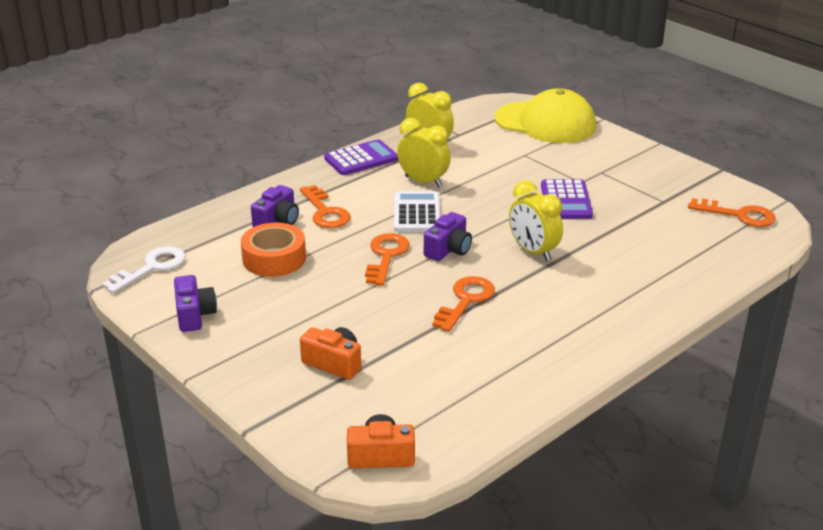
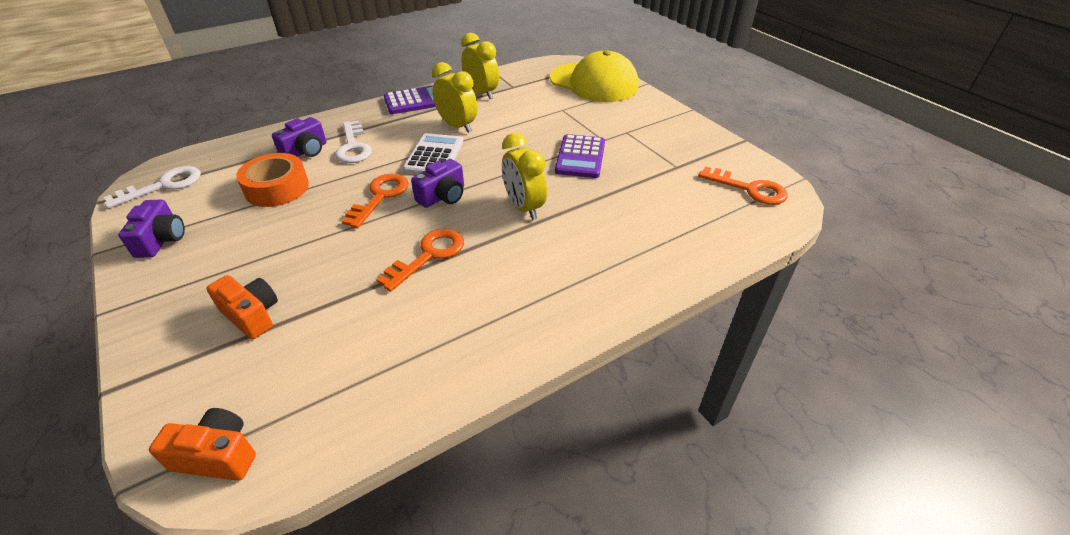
camera: 10 degrees right, 10 degrees up
orange key [300,185,351,228] -> white key [335,121,372,163]

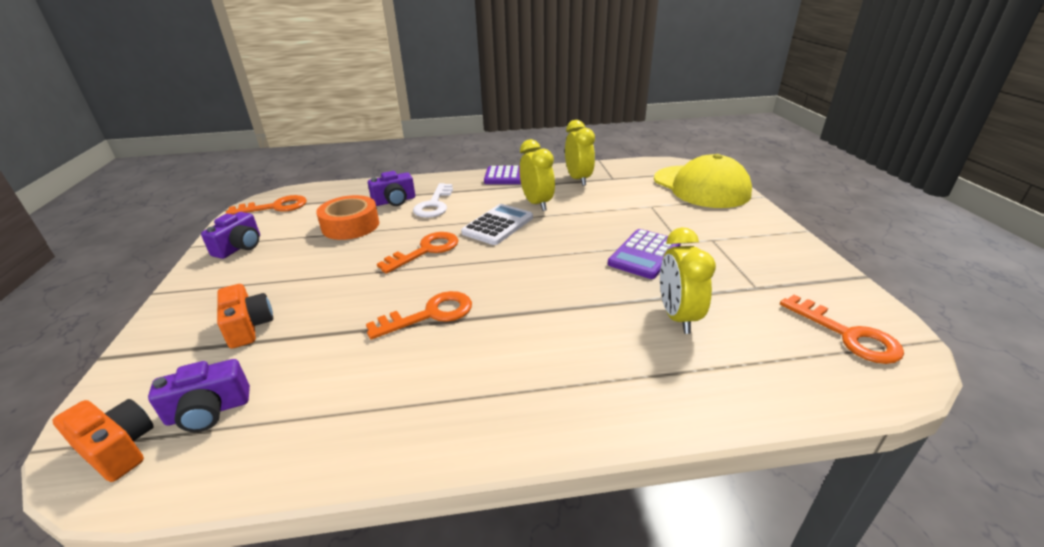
camera: 25 degrees right, 10 degrees down
white key [104,166,201,208] -> orange key [226,195,307,215]
purple camera [411,159,464,208] -> purple camera moved to [148,359,250,432]
yellow clock [502,133,547,220] -> yellow clock moved to [660,227,716,334]

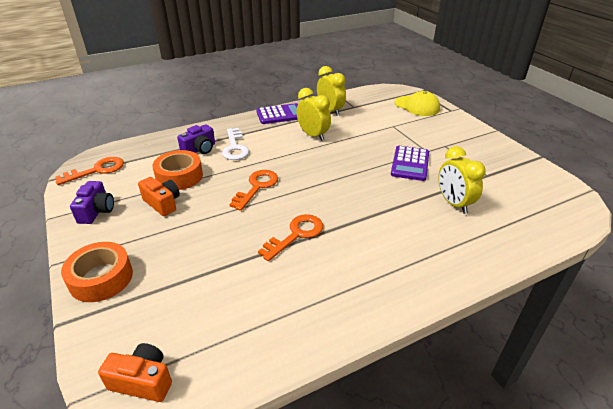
camera: 20 degrees left, 5 degrees up
purple camera [148,359,250,432] -> none
orange camera [217,284,273,349] -> orange camera moved to [138,177,180,216]
white calculator [461,204,533,245] -> none
yellow cap [654,154,752,208] -> yellow cap [395,91,440,116], size x0.65
orange key [780,295,904,364] -> none
none -> orange tape [61,242,133,302]

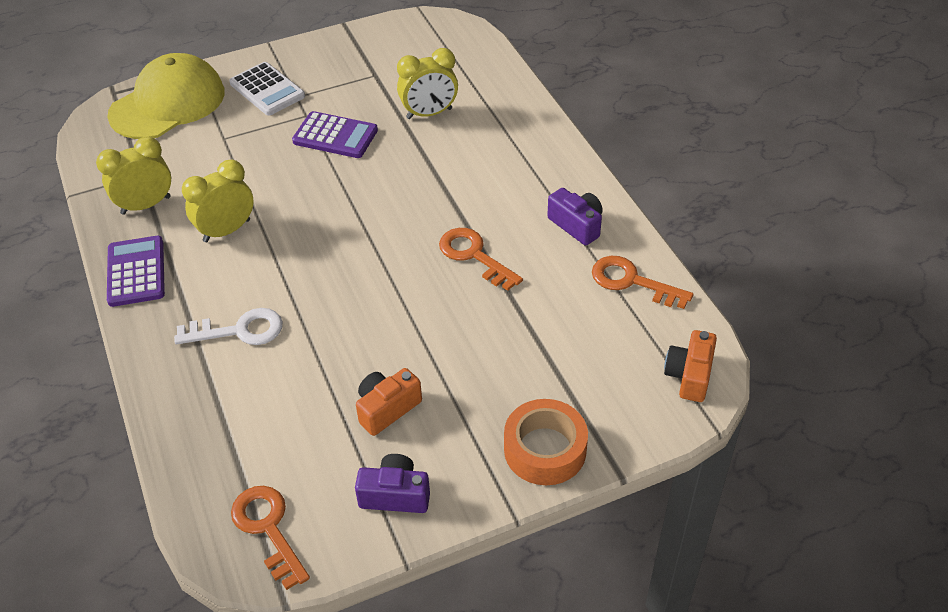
camera: 85 degrees left, 10 degrees up
orange tape [152,150,203,190] -> none
purple camera [177,124,215,154] -> purple camera moved to [547,188,603,245]
orange key [229,170,278,211] -> orange key moved to [592,256,693,309]
yellow cap [395,91,440,116] -> yellow cap [107,53,225,139], size x1.55
none -> white calculator [229,62,305,116]

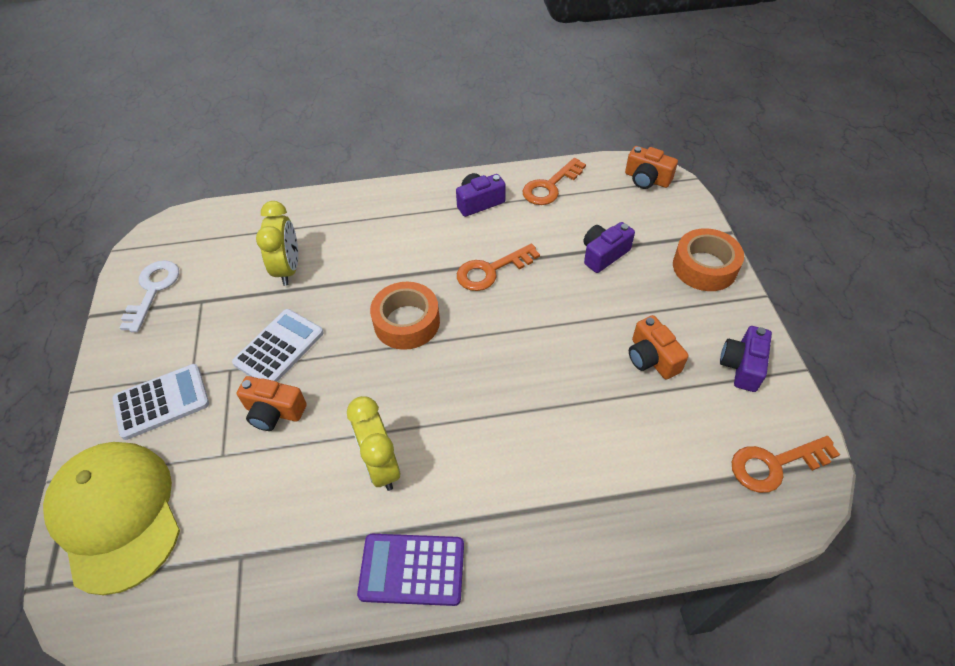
camera: 75 degrees left, 5 degrees up
yellow clock [96,137,171,215] -> none
white key [174,308,283,345] -> white key moved to [120,260,179,332]
purple calculator [292,111,378,158] -> white calculator [232,309,324,382]
none -> orange camera [237,376,307,431]
none -> orange tape [370,282,440,350]
none -> purple camera [583,222,635,273]

